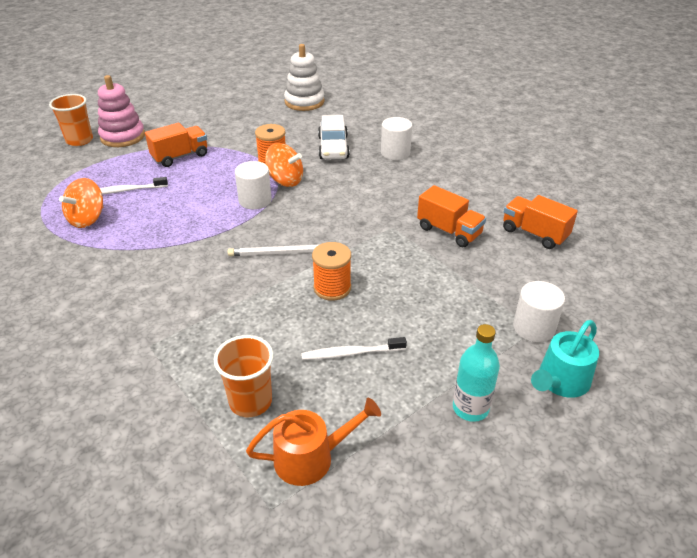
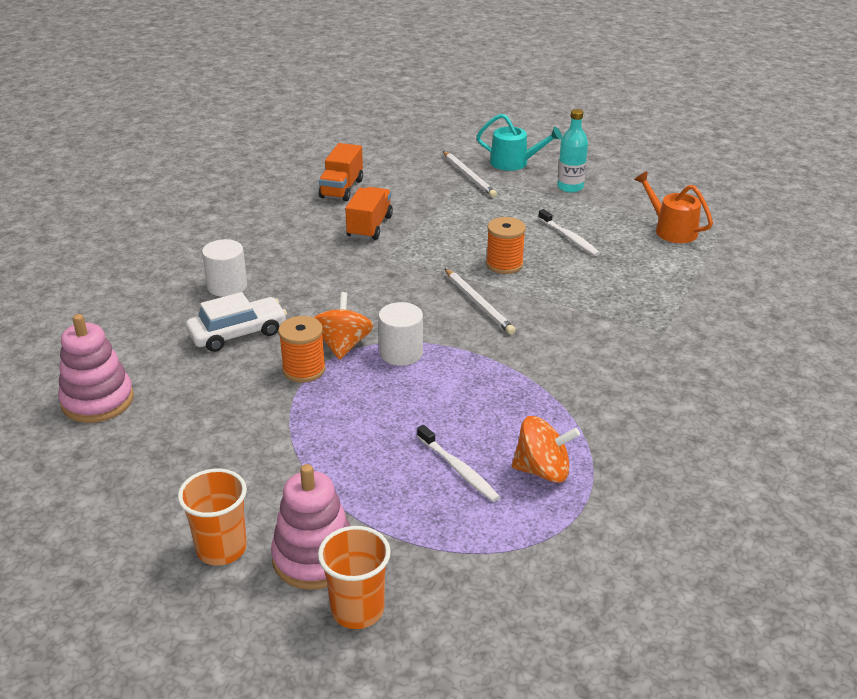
camera: 115 degrees left, 5 degrees down
orange truck [145,123,207,167] -> none
orange cup [214,335,274,417] -> orange cup moved to [178,469,247,565]
white stacking toy [284,44,325,111] -> pink stacking toy [58,314,134,423]
white cylinder [513,281,565,343] -> white pencil [443,151,497,197]

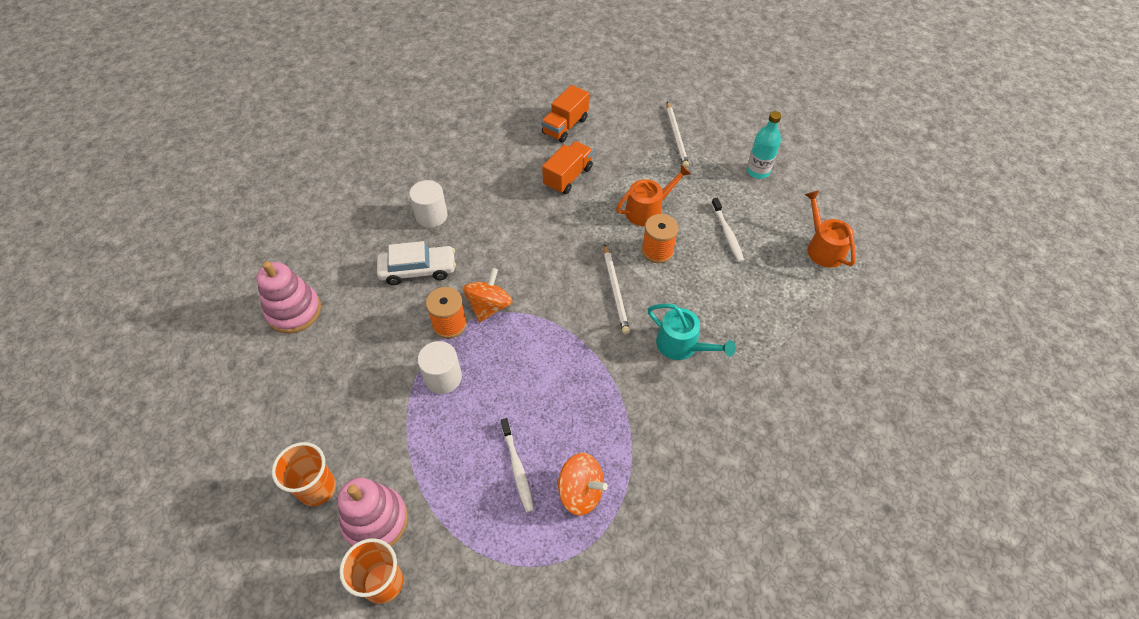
camera: 20 degrees right, 20 degrees up
white cylinder [378,302,423,366] -> white cylinder moved to [417,341,462,394]
turquoise watering can [476,114,562,171] -> turquoise watering can moved to [648,304,736,360]
none -> orange watering can [616,164,691,226]

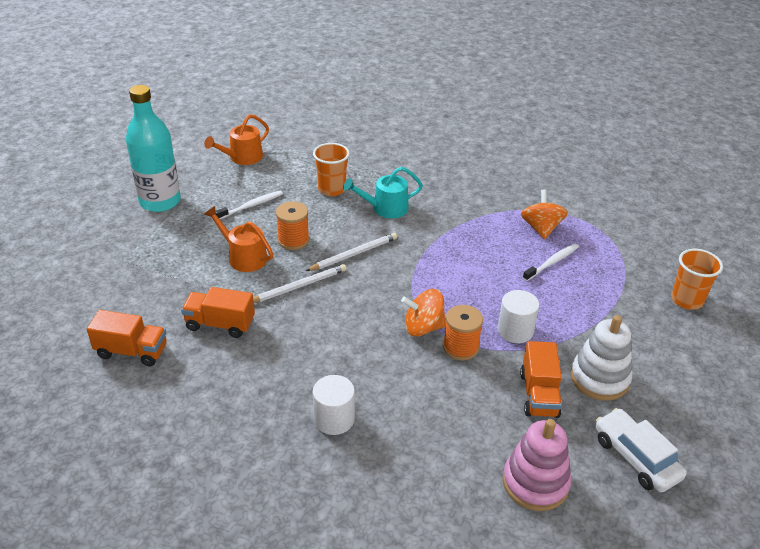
camera: 115 degrees left, 15 degrees down
orange cup [272,442,336,506] -> orange cup moved to [313,143,350,196]
pink stacking toy [338,478,408,547] -> none
white car [377,241,456,285] -> white car moved to [595,408,687,493]
turquoise watering can [648,304,736,360] -> turquoise watering can turned 120 degrees counterclockwise [343,167,423,218]
white pencil [666,102,689,168] -> white pencil moved to [253,264,346,303]
turquoise bottle [747,111,781,179] -> turquoise bottle [126,85,181,212], size x1.71
none -> orange truck [520,341,562,418]
none -> white stacking toy [570,315,632,401]

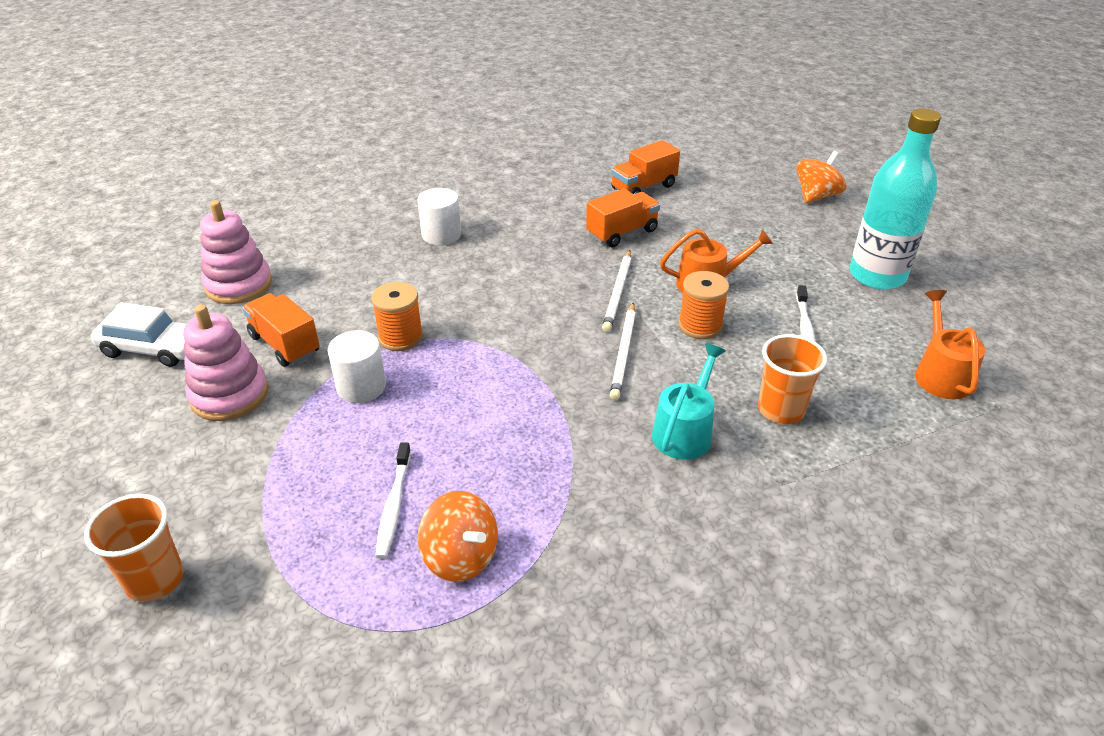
camera: 135 degrees right, 0 degrees up
orange spinning top [401,289,446,337] -> orange spinning top moved to [796,151,846,203]
white stacking toy [570,315,632,401] -> pink stacking toy [183,305,268,421]

